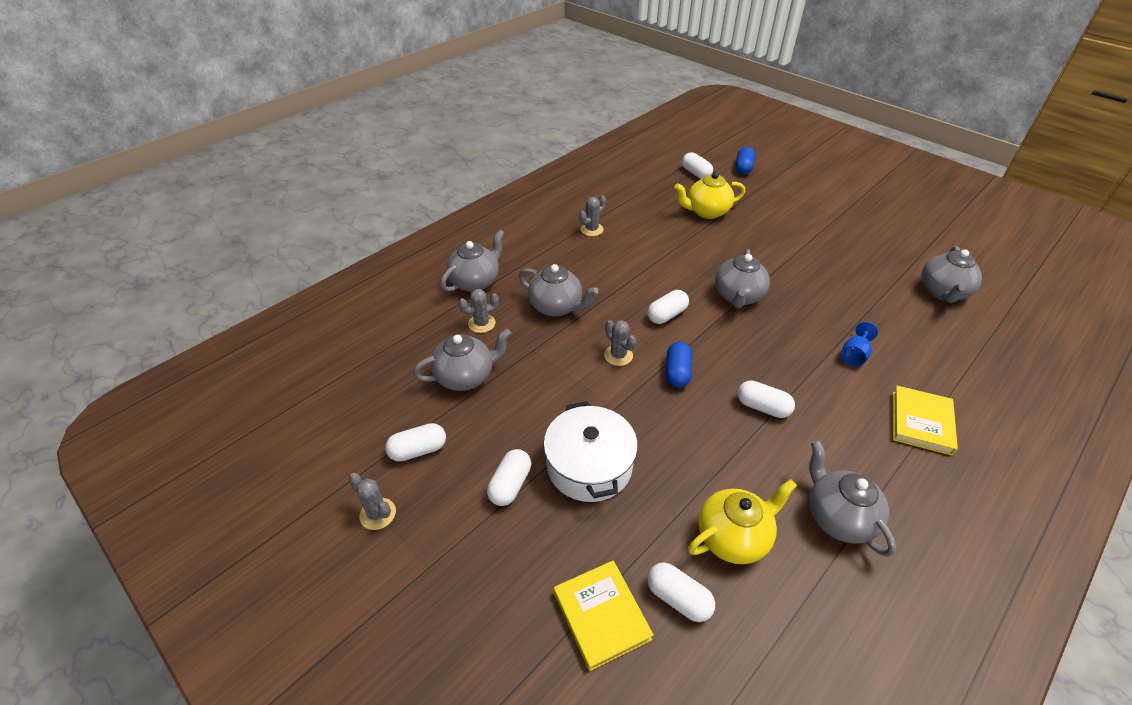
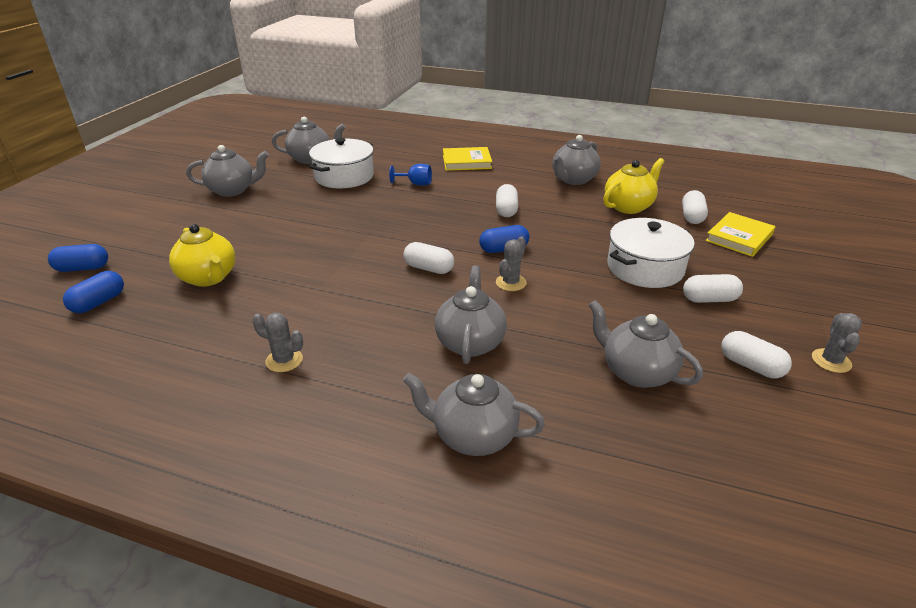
camera: 115 degrees left, 10 degrees down
grey cactus [458,289,499,333] -> none
white capsule [682,152,713,179] -> blue capsule [63,271,124,313]
yellow teapot [688,479,797,564] -> yellow teapot turned 105 degrees clockwise [603,158,664,214]
grey teapot [715,249,770,308] -> grey teapot moved to [186,145,269,197]
none -> white pot [309,138,374,189]

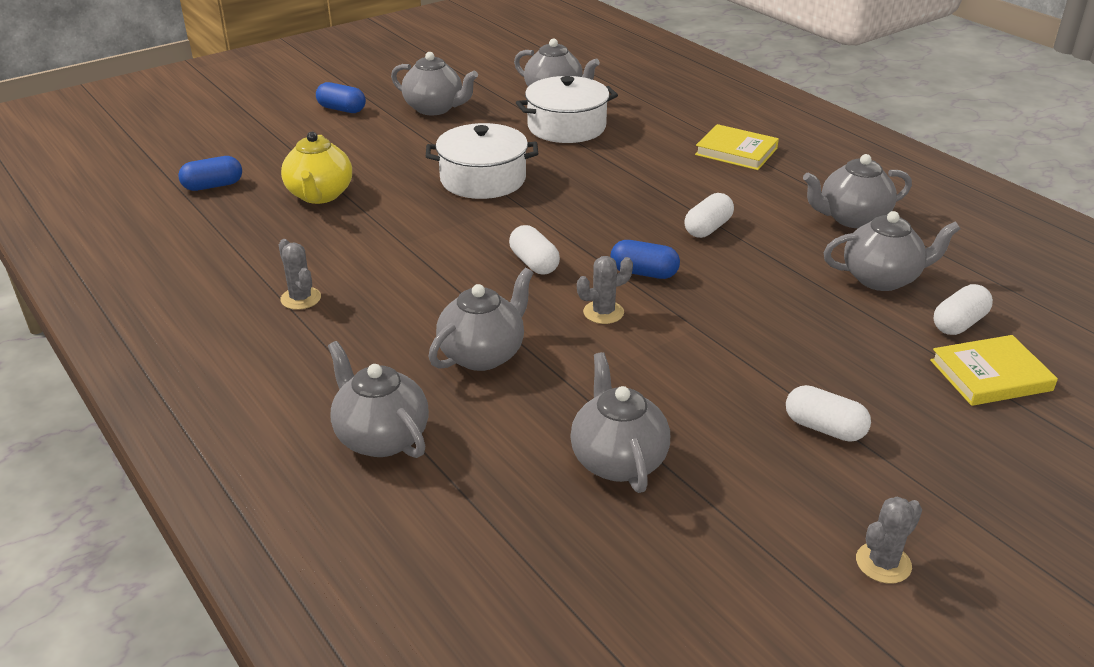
camera: 35 degrees right, 0 degrees up
blue capsule [48,244,108,272] -> blue capsule moved to [316,82,366,113]
blue goblet [389,164,432,186] -> none
yellow teapot [603,158,664,214] -> grey teapot [823,211,961,291]
white pot [607,218,695,288] -> white pot moved to [426,123,538,199]
white capsule [722,331,792,378] -> none

